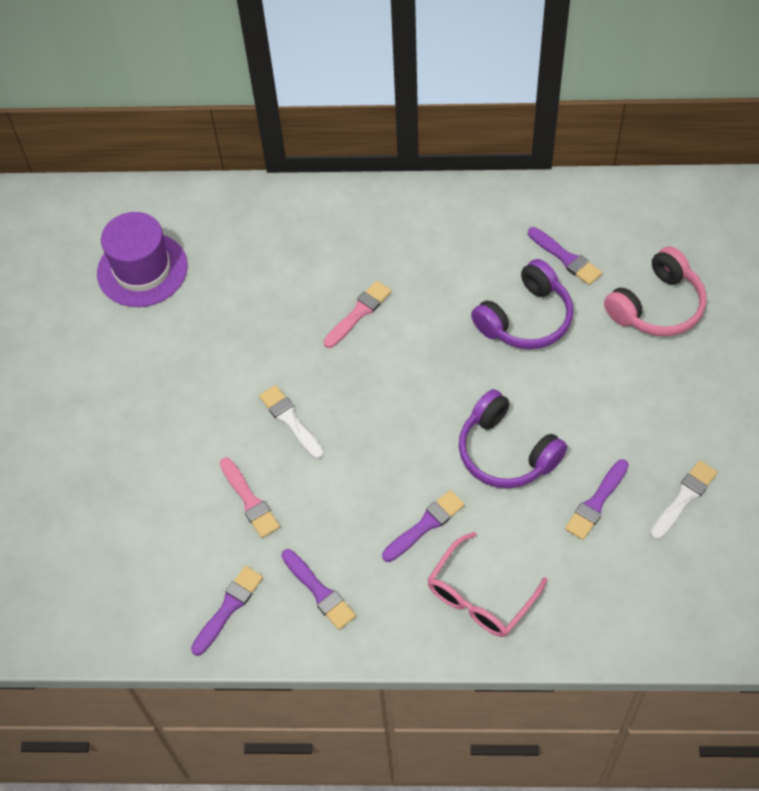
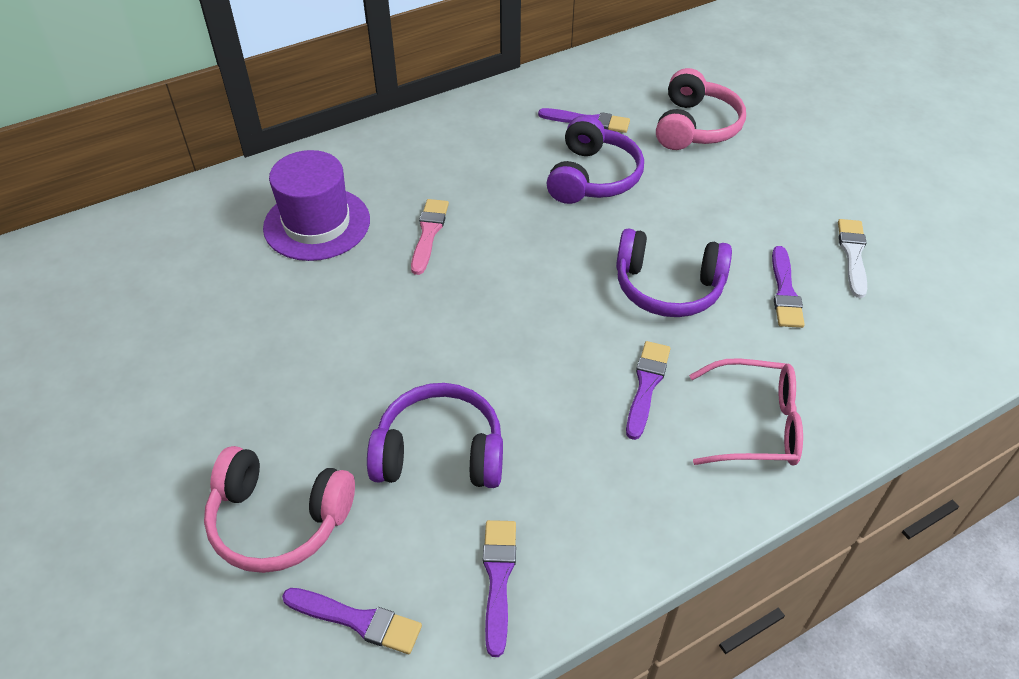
camera: 35 degrees left, 10 degrees down
purple hat [97,212,188,307] -> purple hat moved to [263,150,370,261]
pink brush [220,457,280,538] -> purple headphones [367,383,503,488]
white brush [259,385,324,459] -> none
purple brush [282,549,356,630] -> purple brush moved to [282,588,422,654]
pink glasses [427,532,548,637] -> pink glasses turned 90 degrees counterclockwise [689,358,803,466]
none -> pink headphones [204,446,355,573]

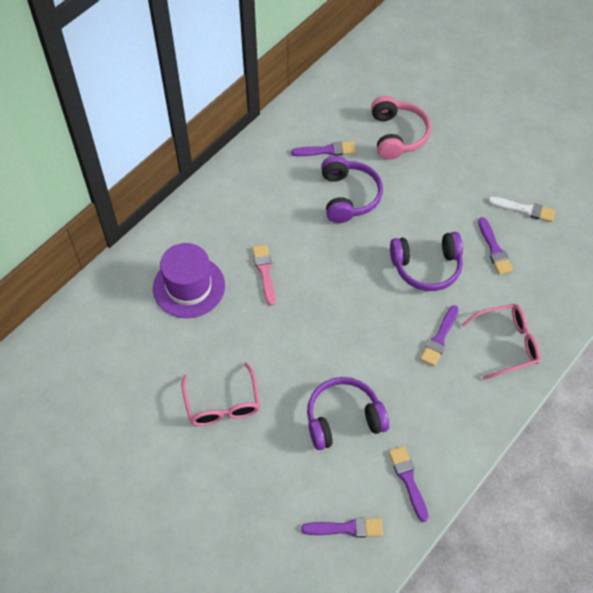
camera: 20 degrees left, 10 degrees up
pink headphones [204,446,355,573] -> none
purple brush [626,341,671,440] -> purple brush turned 150 degrees counterclockwise [420,305,459,366]
white brush [838,219,867,298] -> white brush turned 120 degrees clockwise [488,197,556,222]
none -> pink glasses [182,362,260,426]

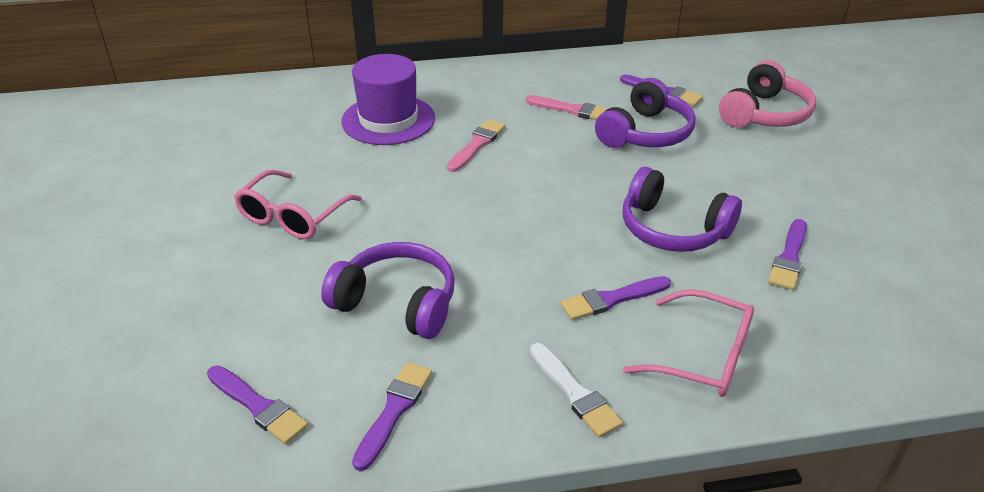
camera: 40 degrees right, 20 degrees down
white brush [488,197,556,222] -> white brush moved to [530,343,623,438]
none -> pink brush [525,95,607,120]

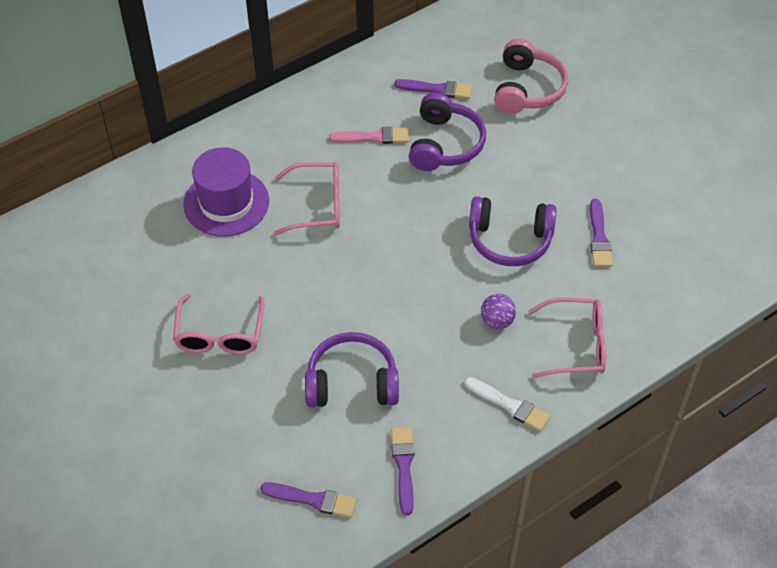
camera: 25 degrees left, 15 degrees up
pink brush [447,120,505,172] -> pink glasses [274,162,340,235]
purple brush [560,276,671,320] -> purple ball [481,294,516,329]

